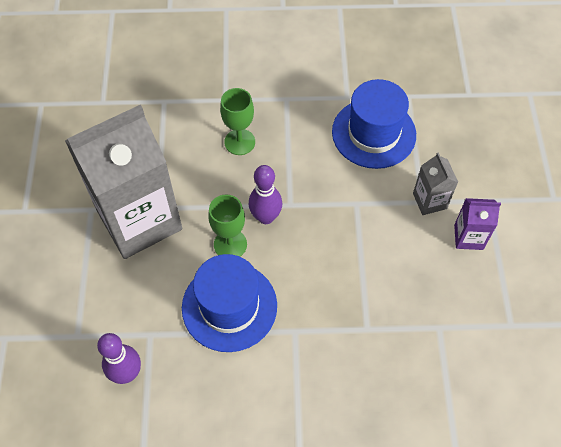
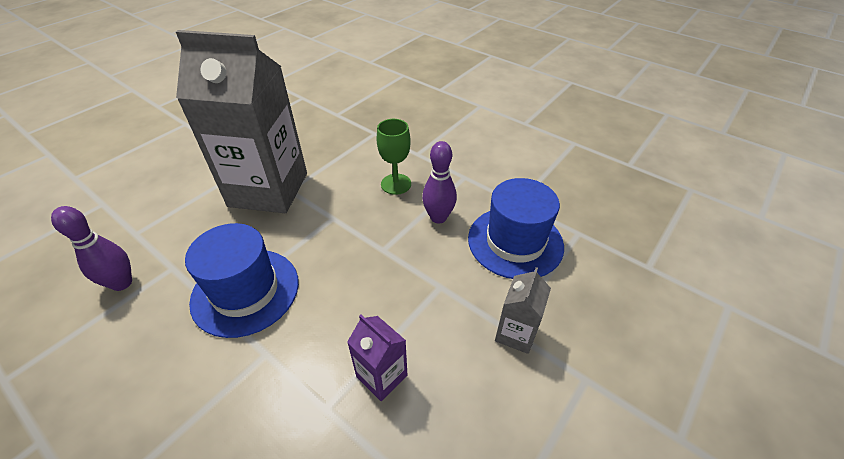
camera: 40 degrees right, 15 degrees down
green goblet [208,194,247,257] -> none
purple bowling pin [249,165,282,224] -> purple bowling pin moved to [422,141,457,224]
purple carton [454,198,501,250] -> purple carton moved to [347,315,408,401]

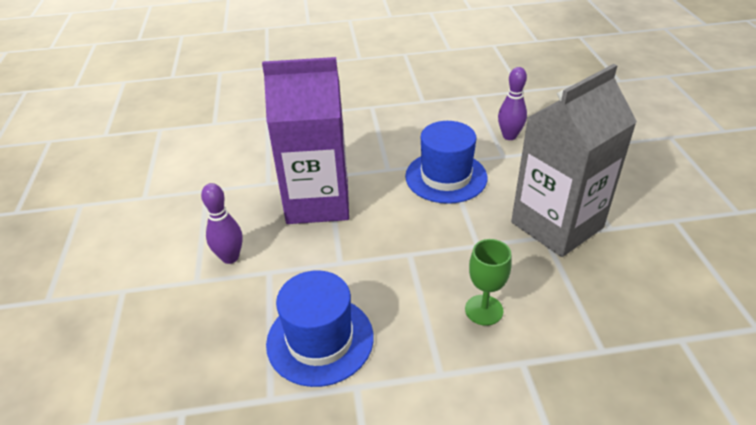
camera: 135 degrees right, 5 degrees down
purple carton [347,315,408,401] -> purple carton [262,57,349,224], size x2.38
purple bowling pin [422,141,457,224] -> purple bowling pin moved to [201,183,243,264]
grey carton [495,267,551,354] -> none

